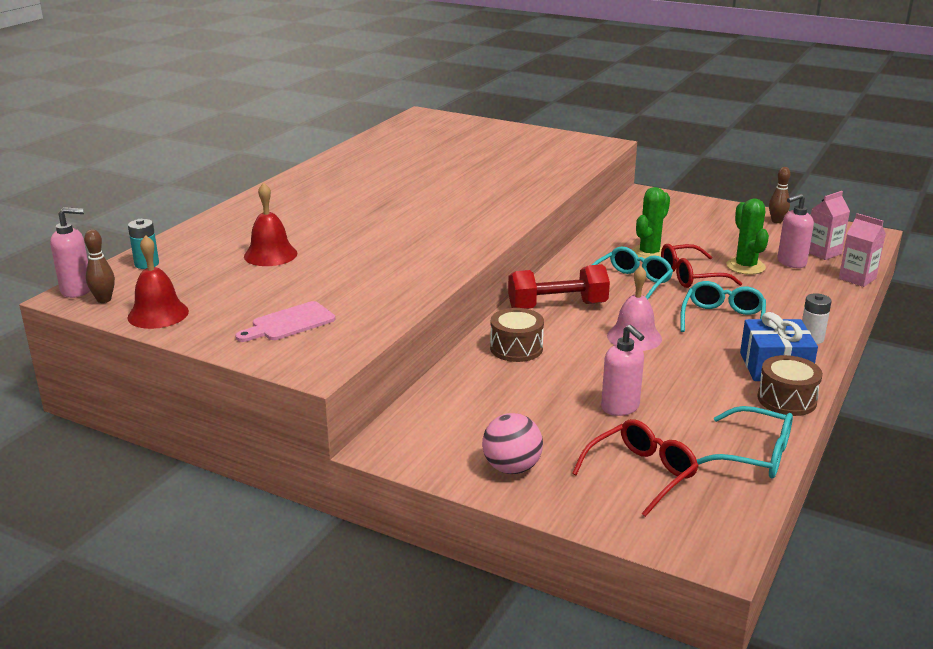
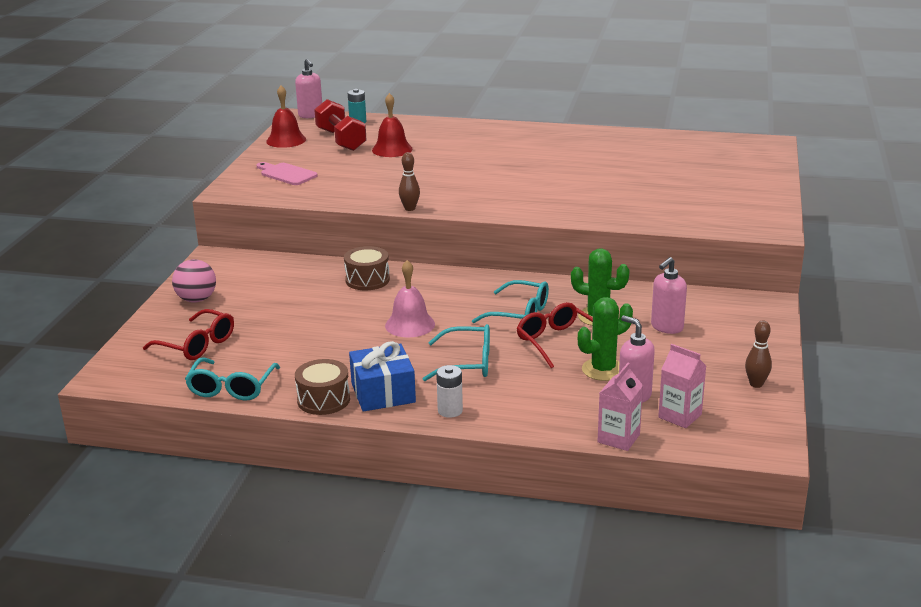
camera: 75 degrees right, 0 degrees up
brown bowling pin [84,230,115,303] -> brown bowling pin moved to [399,152,420,211]
red dumbbell [508,264,610,309] -> red dumbbell moved to [314,99,367,151]
pink soap dispenser [601,325,644,416] -> pink soap dispenser moved to [651,257,687,334]

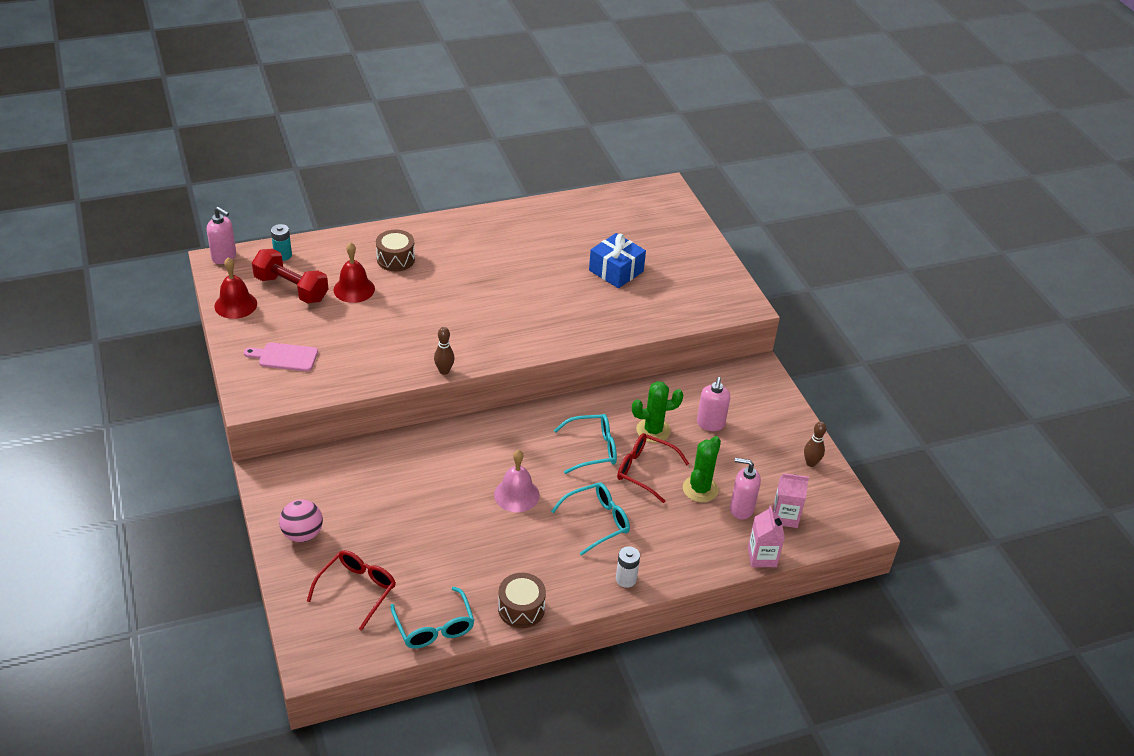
camera: 35 degrees left, 15 degrees up
red glasses [143,309,234,360] -> red glasses turned 60 degrees counterclockwise [307,550,396,631]
brown drum [344,246,390,290] -> brown drum moved to [376,230,415,271]
blue gift [349,341,416,412] -> blue gift moved to [589,233,646,288]

